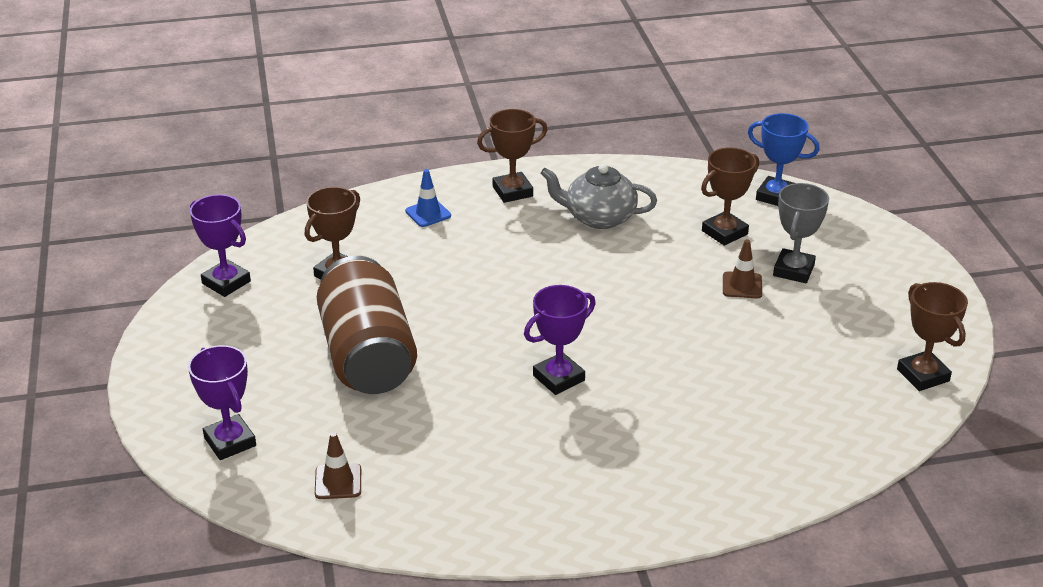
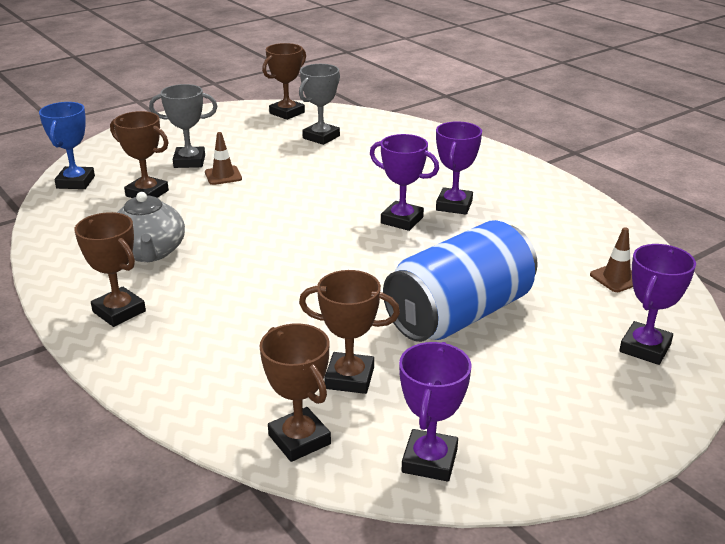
camera: 115 degrees left, 5 degrees down
brown can [317,256,417,394] -> blue can [383,220,538,342]
blue traffic cone [405,169,451,227] -> none
none -> brown trophy [260,323,331,462]
none -> grey trophy [299,64,340,145]
none -> purple trophy [436,121,482,215]

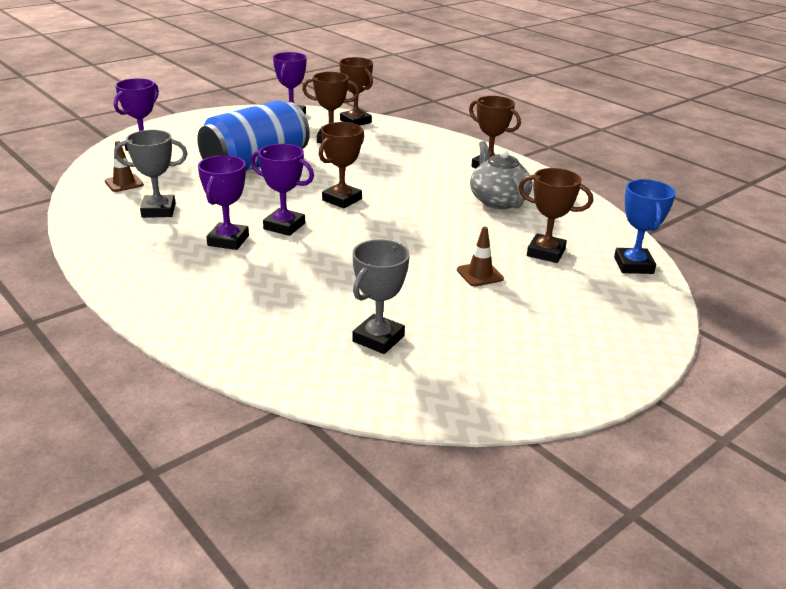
camera: 175 degrees right, 0 degrees up
grey trophy [149,84,218,168] -> grey trophy moved to [114,130,188,218]
brown trophy [262,43,306,120] -> brown trophy moved to [319,122,364,208]

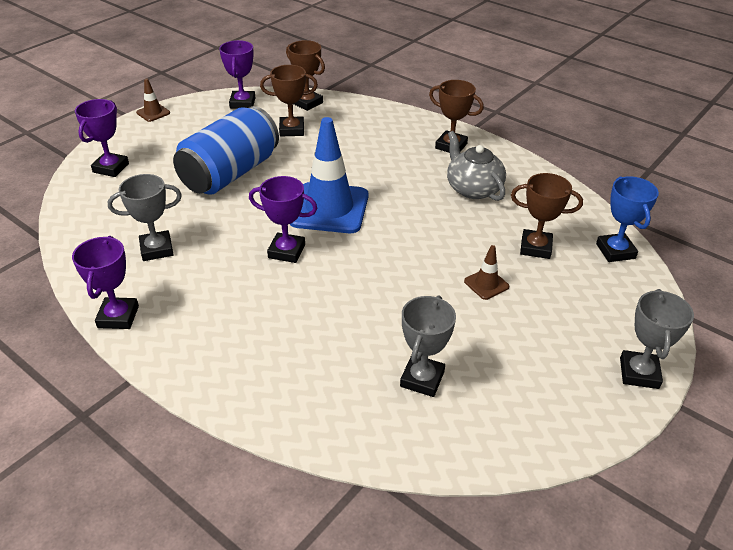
camera: 10 degrees left, 10 degrees up
brown traffic cone [105,141,144,192] -> brown traffic cone moved to [136,78,170,122]
purple trophy [198,155,249,250] -> purple trophy moved to [72,236,139,329]
brown trophy [319,122,364,208] -> blue traffic cone [290,117,368,233]
none -> grey trophy [620,289,694,389]

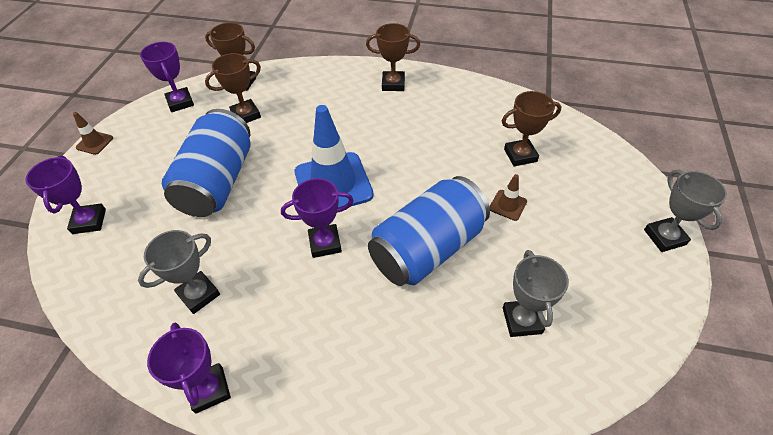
camera: 25 degrees left, 10 degrees up
grey teapot [447,131,506,201] -> none
blue trophy [596,176,659,262] -> none
none -> blue can [368,176,490,286]

